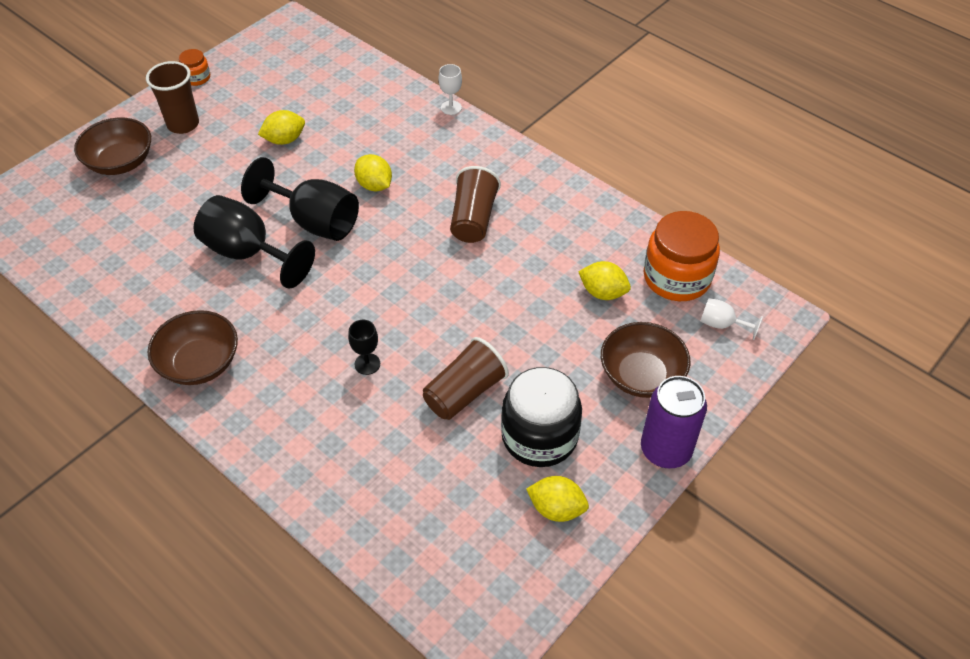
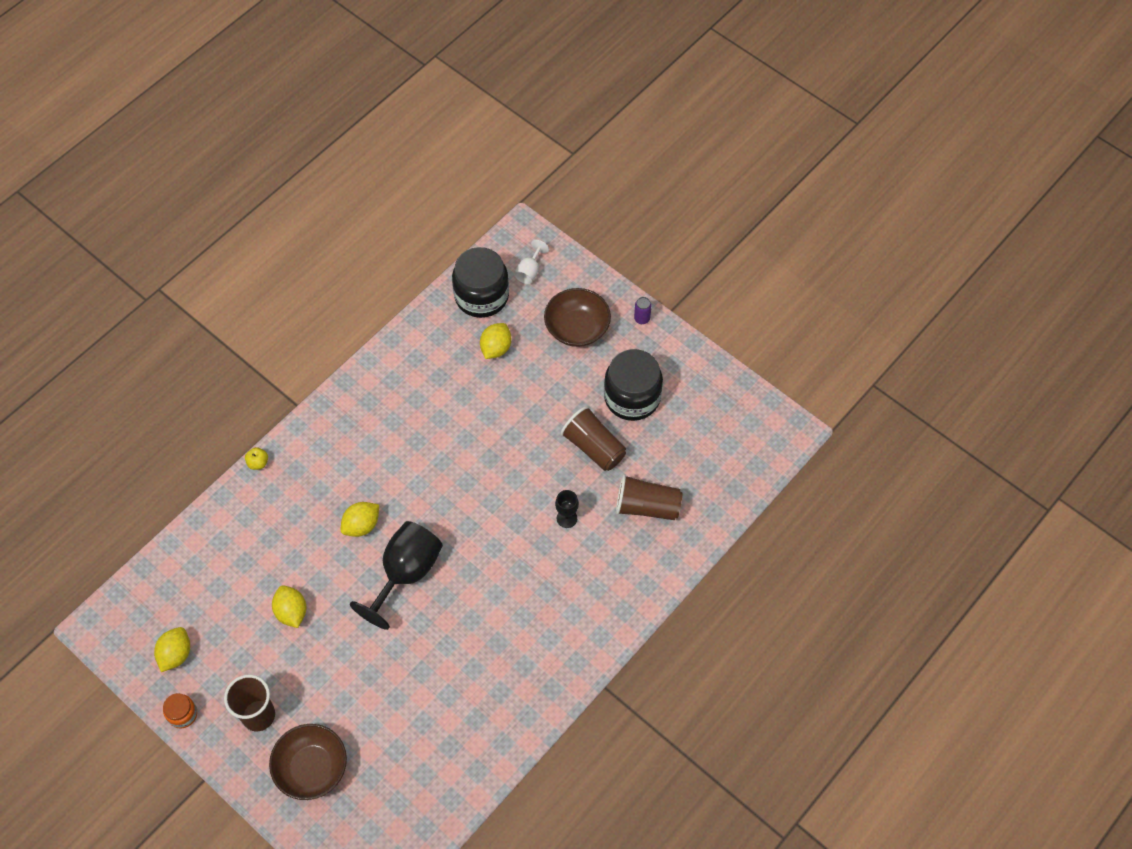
camera: 90 degrees left, 10 degrees up
brown bowl [148,310,238,385] -> none
black goblet [194,195,315,289] -> none
white goblet [438,64,462,115] -> yellow apple [245,447,268,470]
brown cup [450,166,501,243] -> brown cup moved to [616,474,682,520]
yellow lemon [526,476,589,522] -> yellow lemon moved to [154,627,190,672]
purple can [641,376,707,468] -> purple can [634,297,652,324], size x0.43
orange jar [644,211,720,301] -> black jar [452,247,509,318]

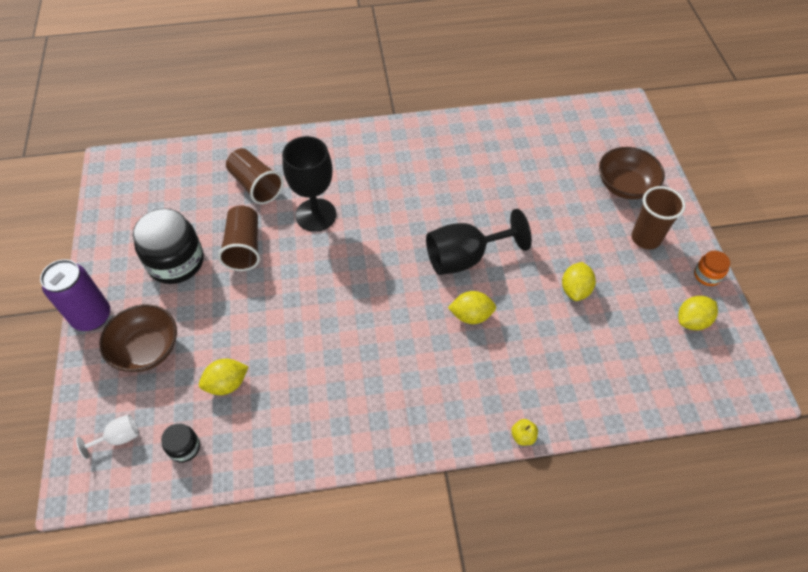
camera: 140 degrees left, 5 degrees down
black jar [452,247,509,318] -> black jar [161,423,200,463], size x0.48
black goblet [555,490,579,528] -> black goblet [282,136,336,232], size x2.12
purple can [634,297,652,324] -> purple can [40,259,110,331], size x2.31

